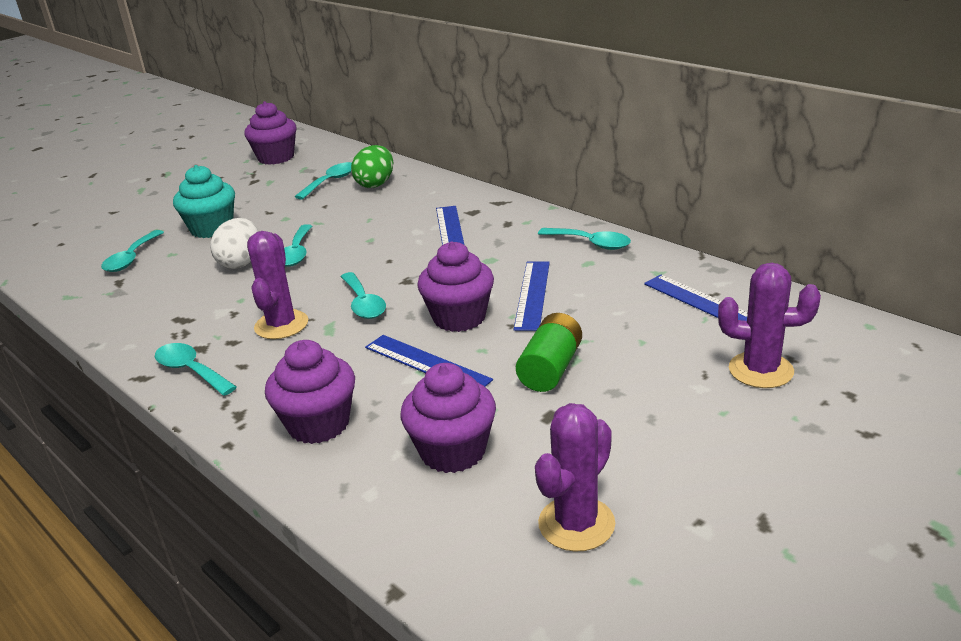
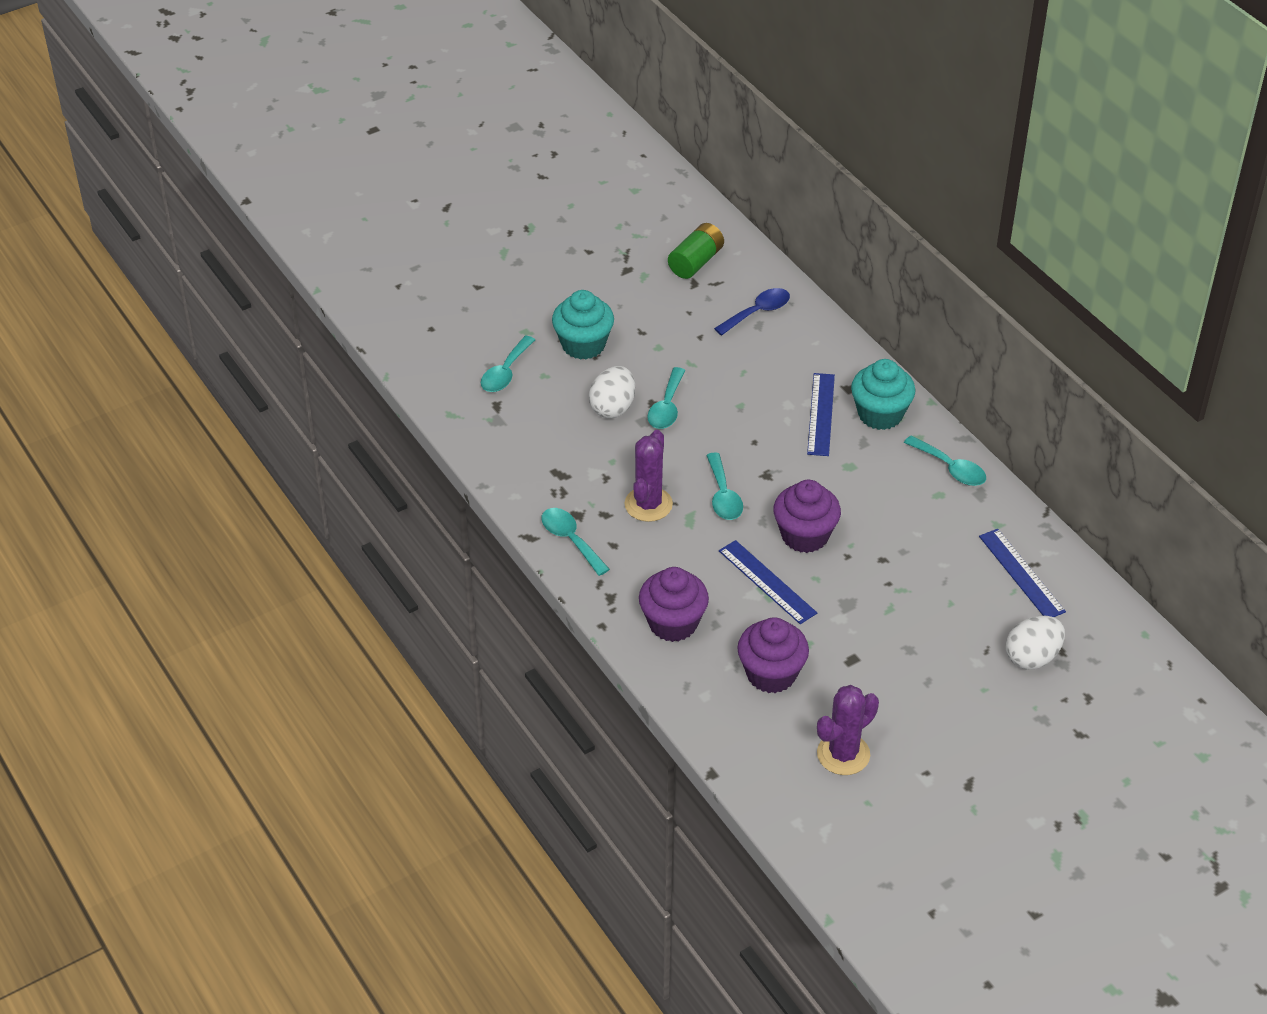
camera: 10 degrees right, 15 degrees up
purple cupcake [244,101,297,165] -> none
turquoise spoon [295,162,352,200] -> none
green egg [351,145,393,188] -> blue spoon [714,288,790,336]
blue ruler [514,262,550,331] -> none
green battery [516,313,582,392] -> green battery moved to [668,223,724,279]
purple cactus [718,263,821,388] -> white egg [1006,616,1065,670]
none -> turquoise cupcake [851,359,916,430]

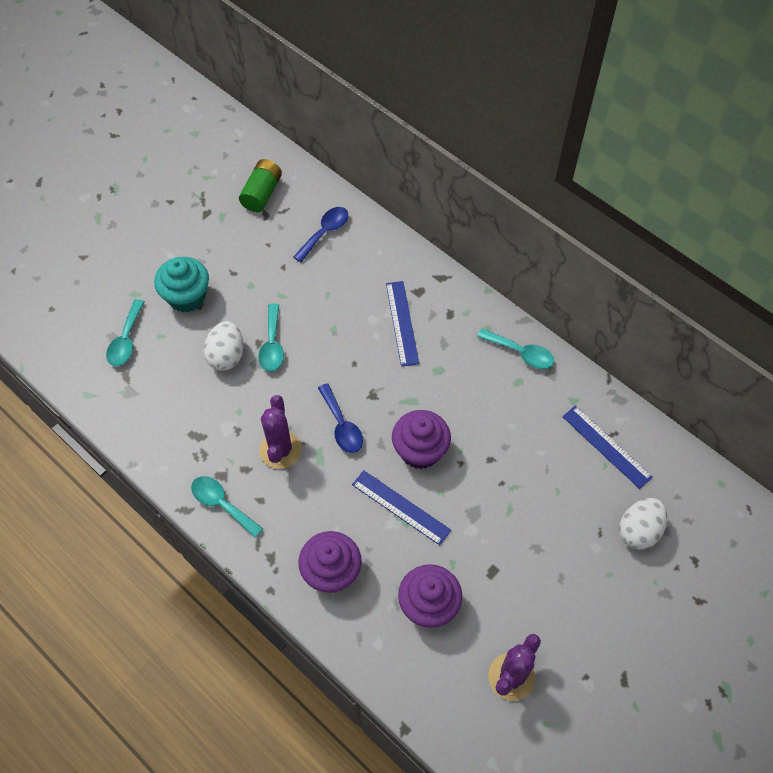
camera: 15 degrees left, 15 degrees up
turquoise spoon [706,453,743,520] -> blue spoon [318,383,363,453]
turquoise cupcake [851,359,916,430] -> none

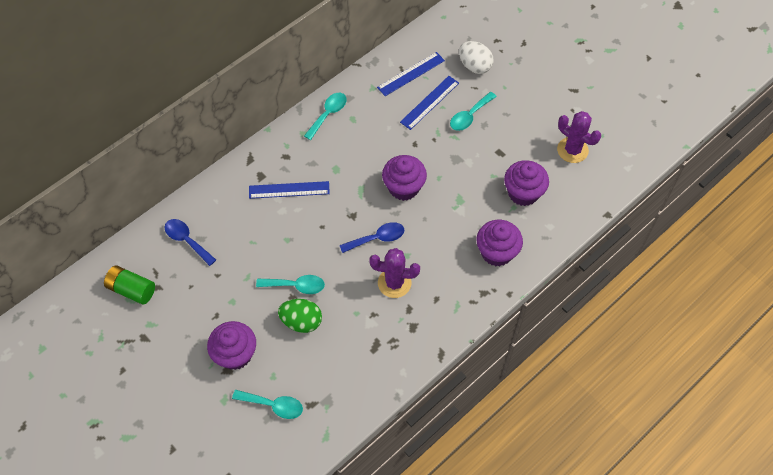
camera: 85 degrees left, 0 degrees up
turquoise cupcake [154,257,209,312] -> purple cupcake [207,321,256,370]
turquoise spoon [191,476,263,538] -> turquoise spoon moved to [450,92,497,131]
white egg [204,321,243,371] -> green egg [278,299,322,333]
blue ruler [352,470,451,545] -> blue ruler moved to [400,76,459,130]

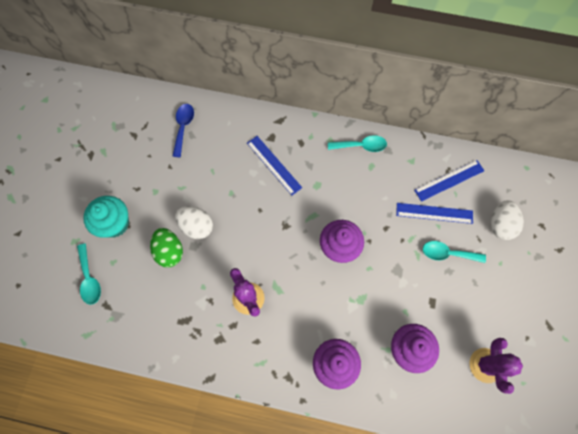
camera: 55 degrees right, 10 degrees up
green battery [104,265,155,305] -> none
purple cupcake [207,321,256,370] -> turquoise cupcake [83,196,129,238]
turquoise spoon [256,275,325,294] -> white egg [175,206,213,239]
blue spoon [340,222,404,253] -> none
blue ruler [377,52,445,96] -> blue ruler turned 45 degrees counterclockwise [414,160,484,202]

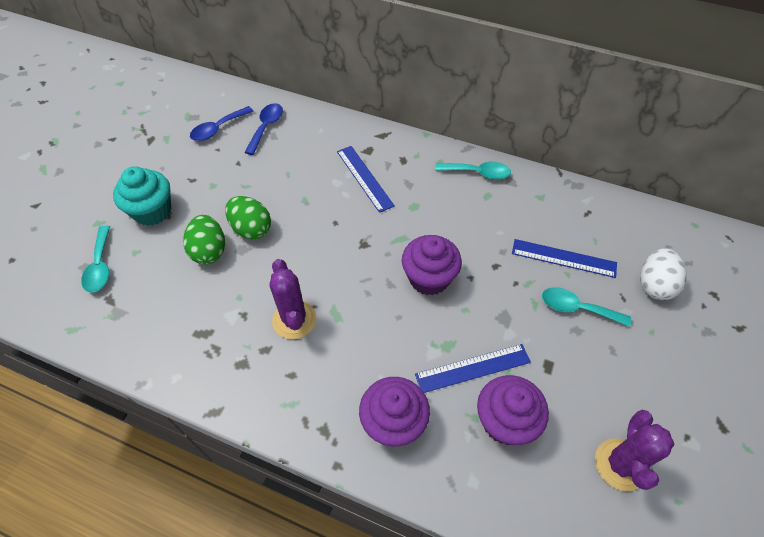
camera: 10 degrees right, 15 degrees down
white egg [175,206,213,239] -> green egg [225,196,271,240]
blue ruler [414,160,484,202] -> blue ruler moved to [415,344,531,393]
none -> blue spoon [190,106,253,141]

